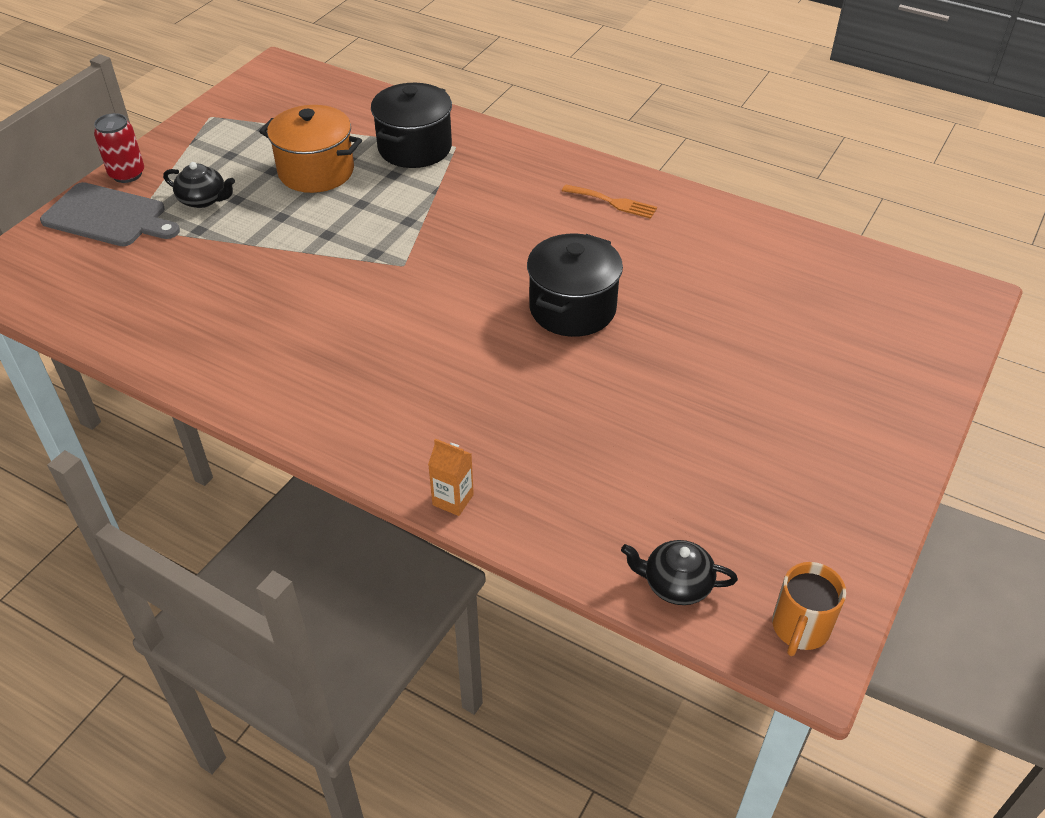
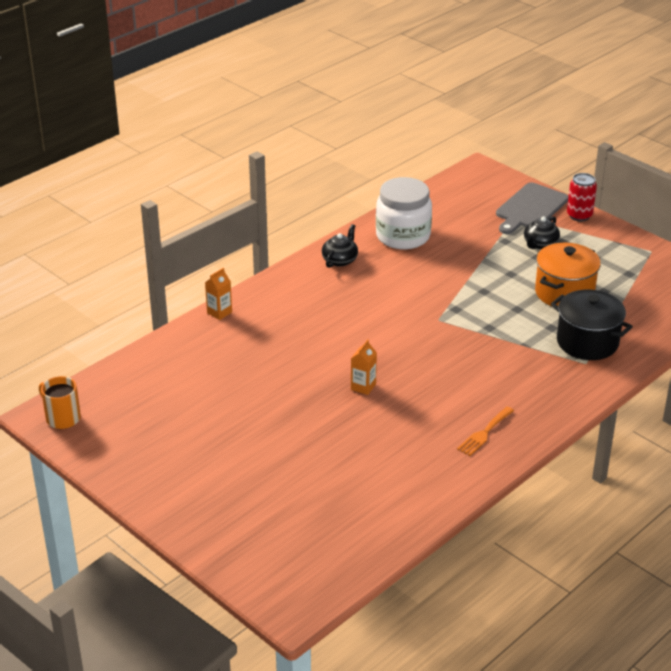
camera: 105 degrees right, 10 degrees down
black pot [527,234,623,337] -> orange carton [351,339,377,395]
black teapot [621,540,738,605] -> black teapot moved to [322,224,358,268]
none -> white jar [376,177,432,249]

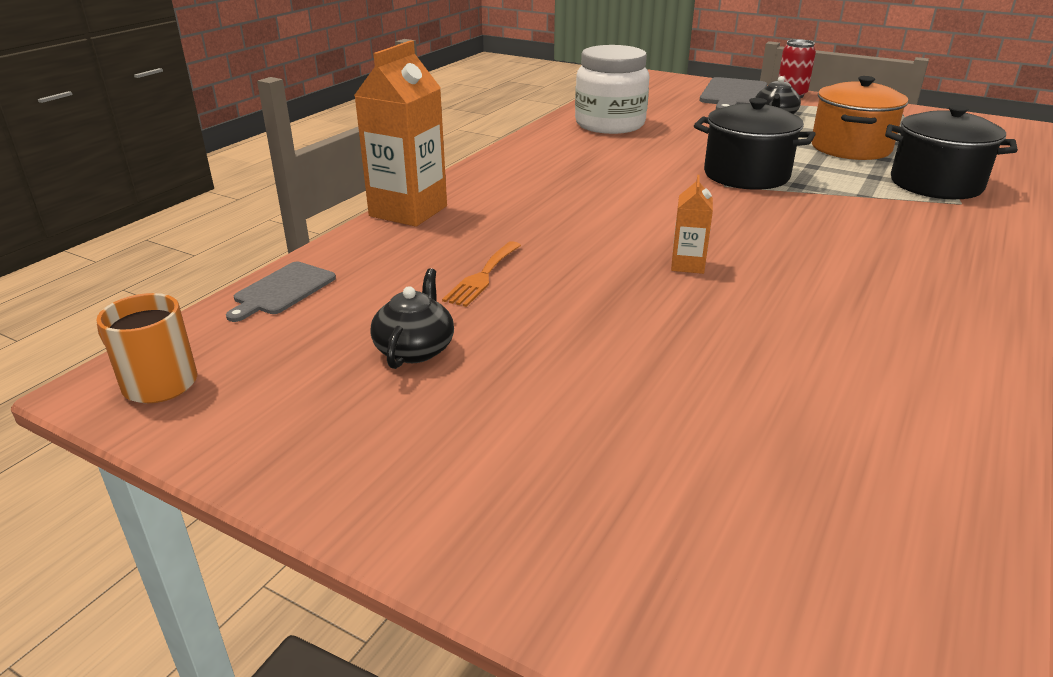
camera: 15 degrees left, 5 degrees down
orange carton [205,268,232,320] -> orange carton [354,40,447,227], size x2.03
black teapot [322,224,358,268] -> black teapot moved to [371,268,454,369]
orange fork [457,407,514,456] -> orange fork moved to [442,241,521,307]
none -> grey cutting board [226,262,336,322]
none -> black pot [694,98,816,190]

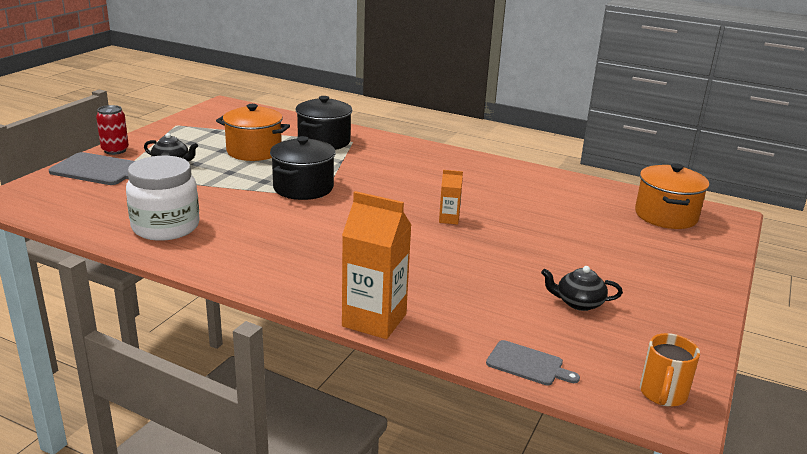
camera: 95 degrees left, 5 degrees down
orange fork [442,241,521,307] -> none
none -> orange pot [635,163,709,229]

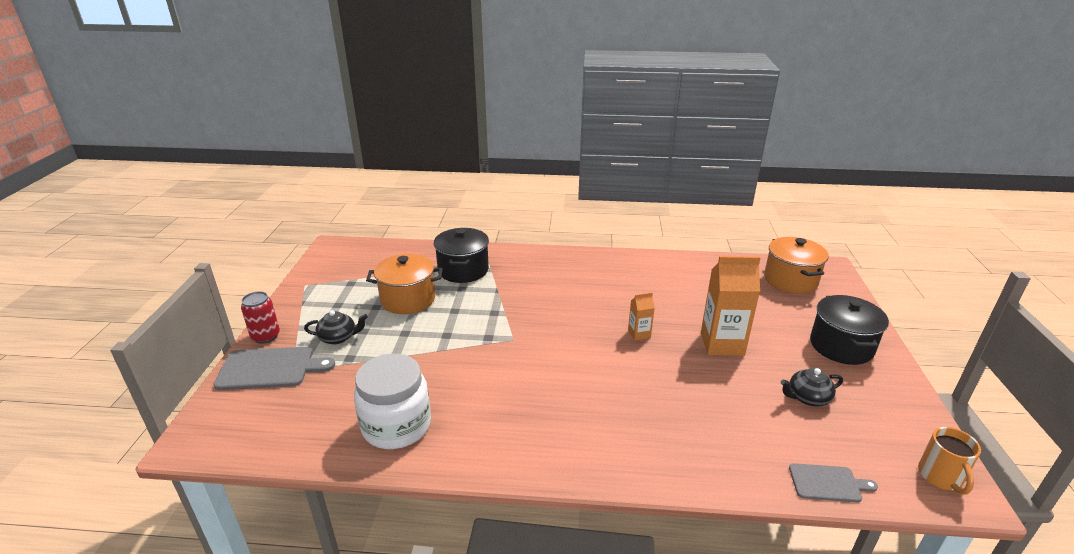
camera: 20 degrees left, 5 degrees up
black pot [270,136,336,200] -> black pot moved to [810,295,889,365]
orange carton [342,191,411,339] -> orange carton moved to [701,256,760,356]

